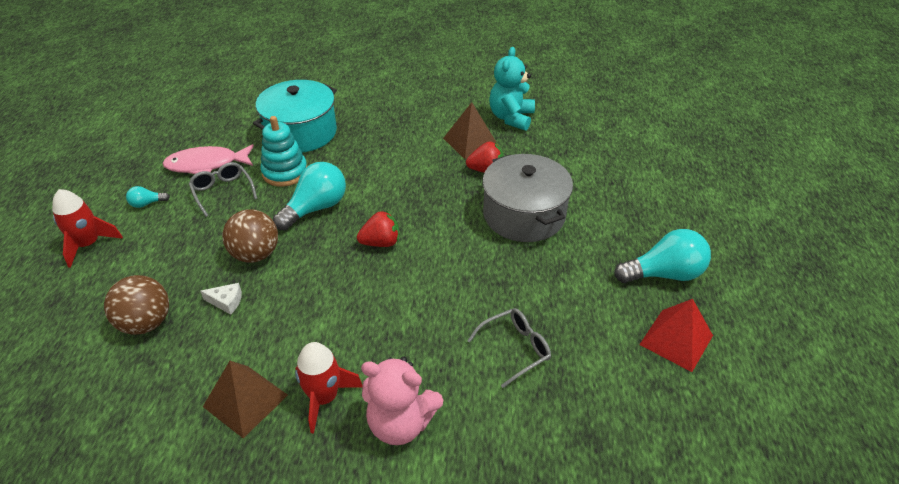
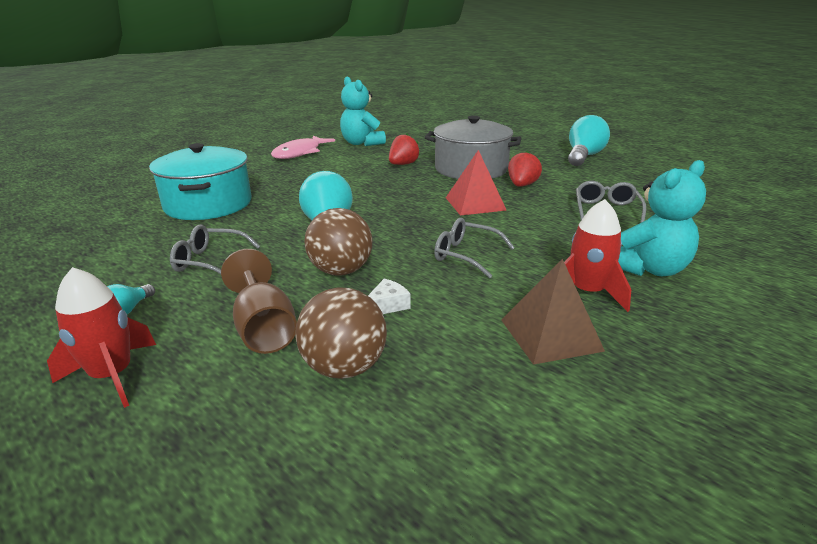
camera: 50 degrees left, 15 degrees down
pink fish [162,144,254,174] -> pink fish moved to [271,136,335,159]
turquoise stacking toy [260,116,307,186] -> none
red strawberry [357,211,399,247] -> red strawberry moved to [508,151,542,187]
pink teddy bear [361,356,443,445] -> turquoise teddy bear [618,160,706,276]
brown pyramid [443,102,497,159] -> none
red pyramid [639,299,713,372] -> red pyramid moved to [446,150,507,216]
none -> brown goblet [221,249,297,354]
none -> grey glasses [434,218,515,278]

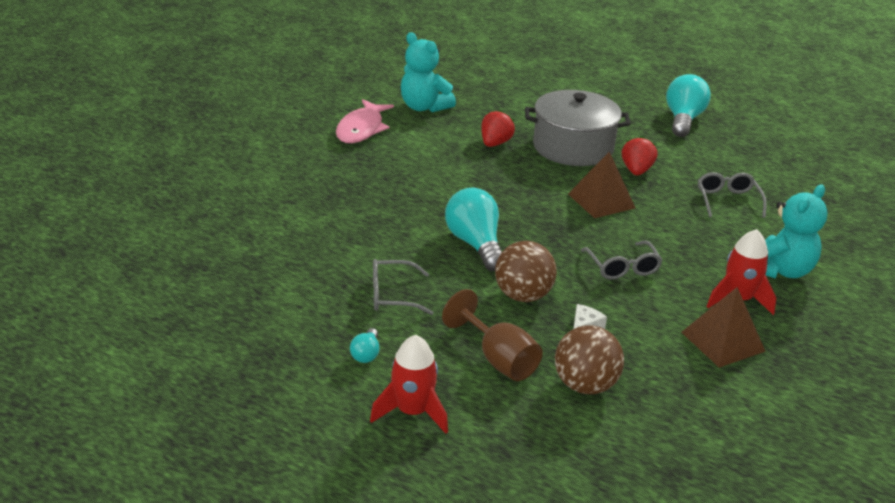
camera: 15 degrees left, 5 degrees up
turquoise pot [149,143,252,220] -> none
grey glasses [434,218,515,278] -> grey glasses turned 120 degrees counterclockwise [581,241,662,280]
red pyramid [446,150,507,216] -> brown pyramid [568,152,635,218]

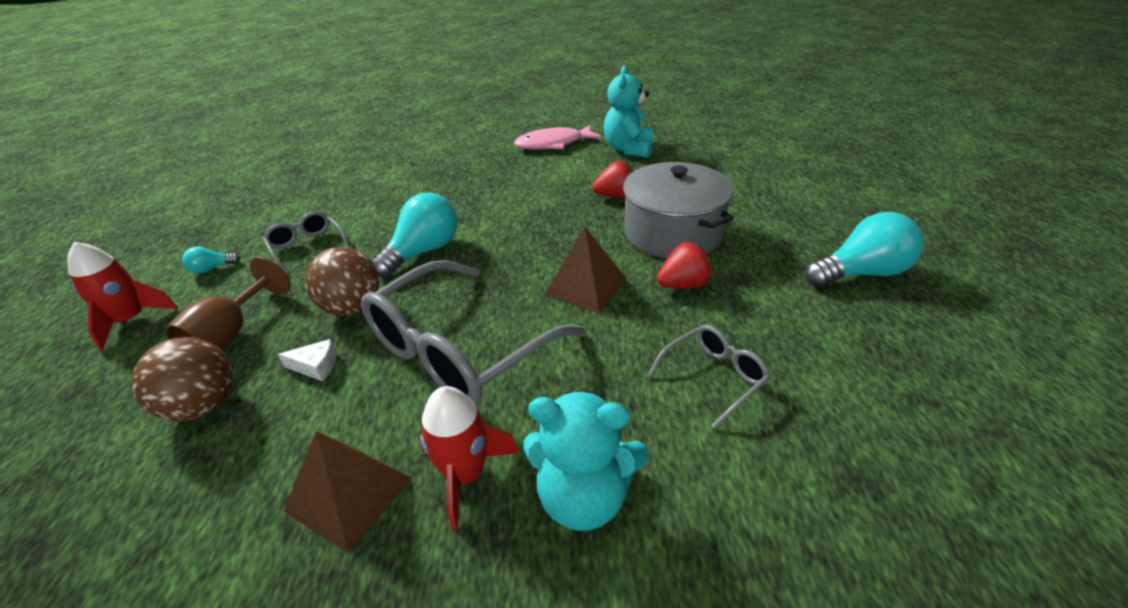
camera: 60 degrees right, 5 degrees up
grey glasses [581,241,662,280] -> grey glasses [361,260,584,405], size x2.08

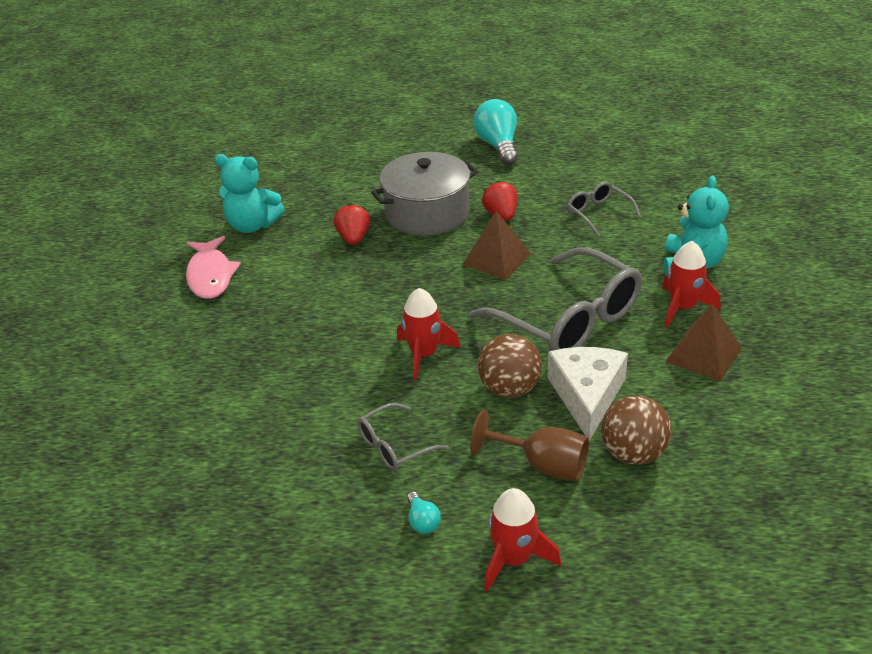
camera: 85 degrees left, 0 degrees up
white cheese [278,339,336,381] -> white cheese [547,347,628,441], size x2.28
turquoise light bulb [372,193,458,278] -> red rocket [397,288,461,380]

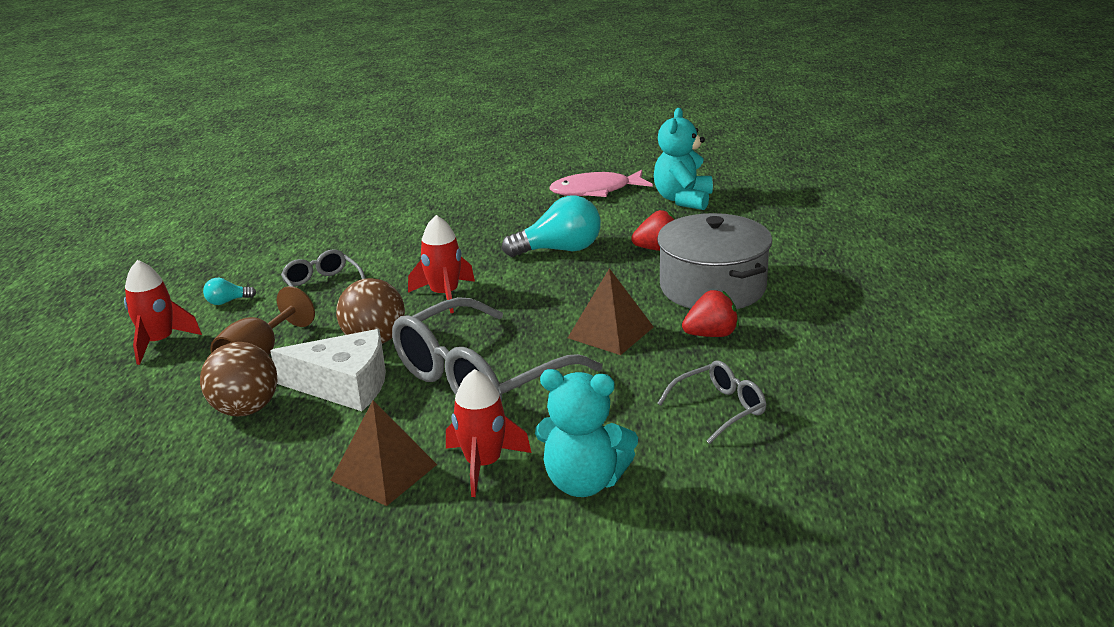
camera: 90 degrees right, 10 degrees down
turquoise light bulb [473,99,518,165] -> turquoise light bulb moved to [502,195,601,257]

